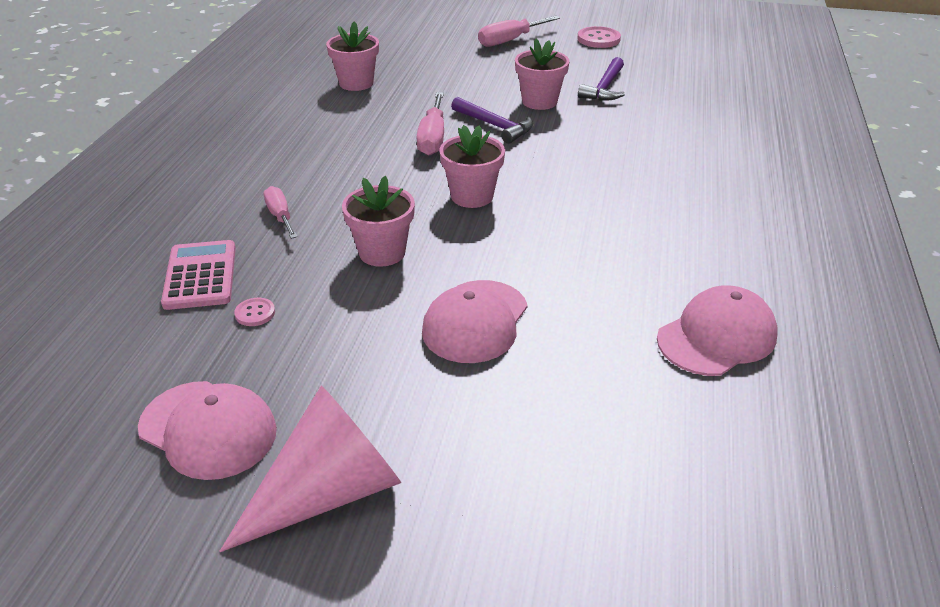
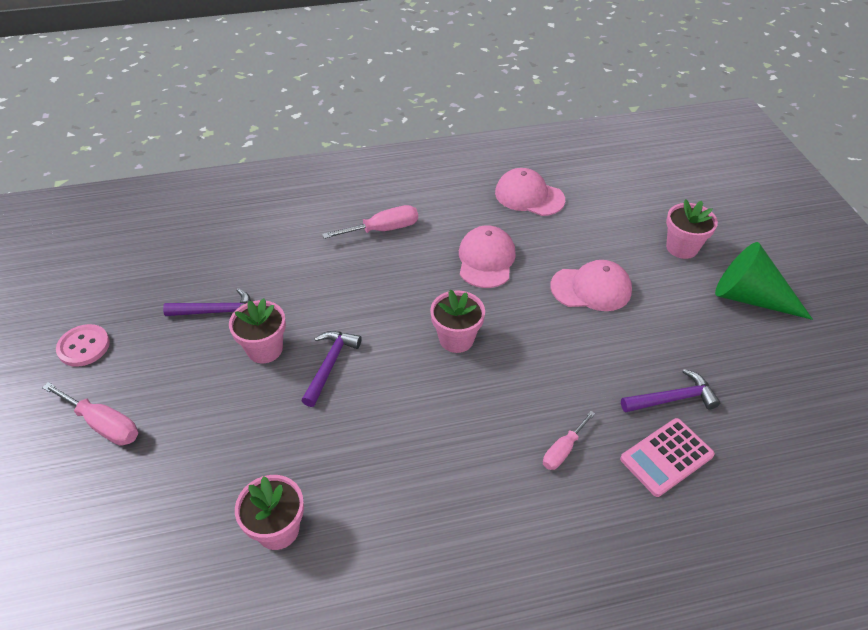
camera: 115 degrees left, 10 degrees up
pink cap [138,381,277,480] -> pink cap moved to [459,226,516,288]
pink cone [219,385,401,552] -> green cone [715,242,813,320]
pink button [234,298,275,326] -> purple hammer [621,369,720,413]
pink flower pot [342,176,415,267] -> pink flower pot moved to [666,199,718,259]
pink screwdriver [416,92,444,156] -> pink screwdriver moved to [322,205,418,239]

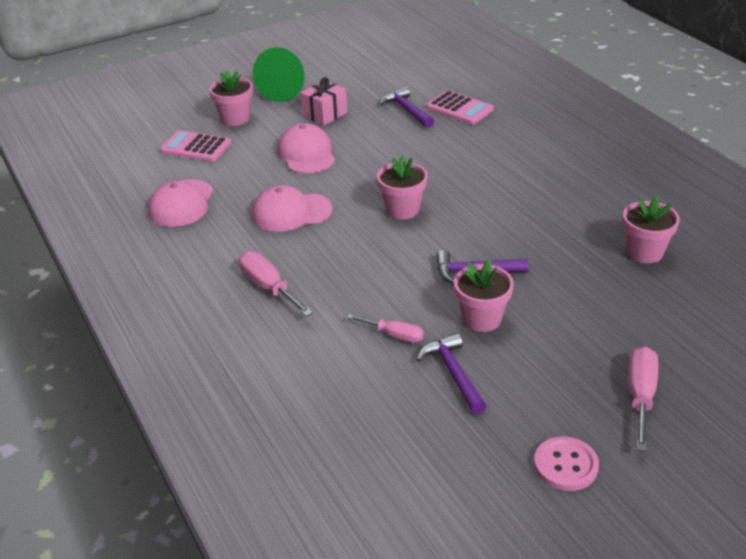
camera: 105 degrees left, 10 degrees down
pink screwdriver [543,411,595,470] -> pink screwdriver moved to [347,314,424,343]
none -> pink calculator [160,130,231,162]
none -> pink gift [301,77,347,126]

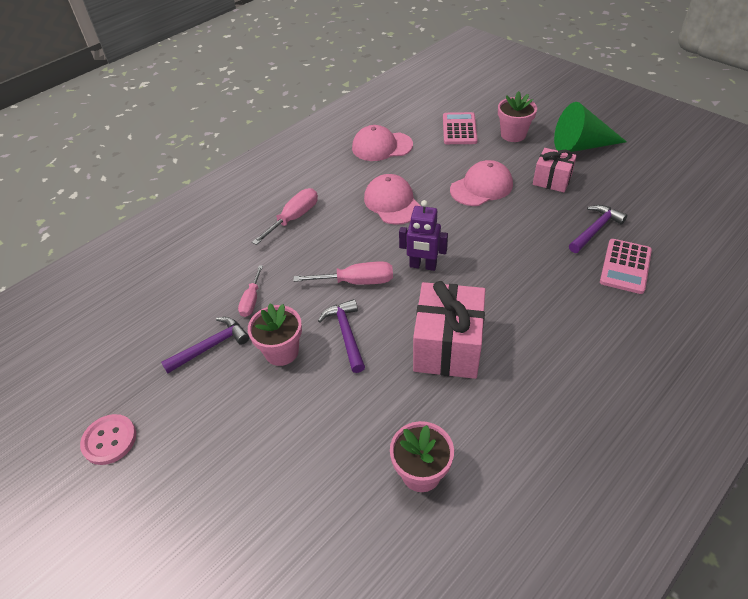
camera: 75 degrees right, 10 degrees up
pink flower pot [377,155,428,219] -> purple robot [399,200,448,271]
pink screwdriver [629,346,658,451] -> pink screwdriver moved to [293,261,393,285]
none -> pink gift [413,281,485,379]

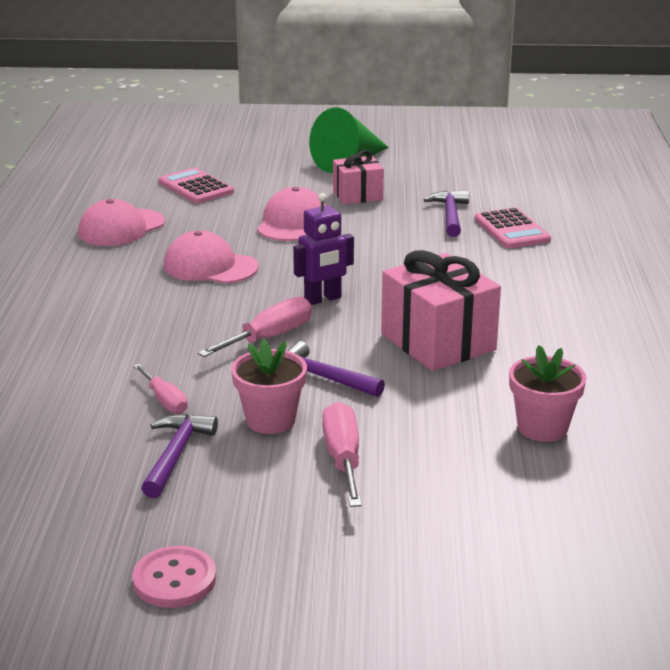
camera: 45 degrees left, 20 degrees down
pink screwdriver [252,188,318,245] -> pink screwdriver moved to [322,402,362,507]
pink flower pot [498,91,537,142] -> none

